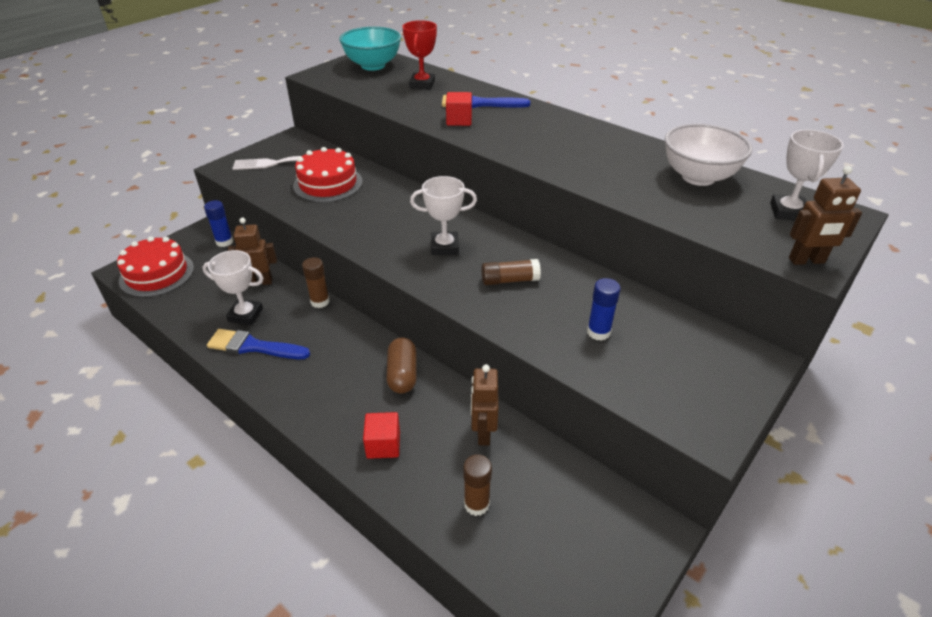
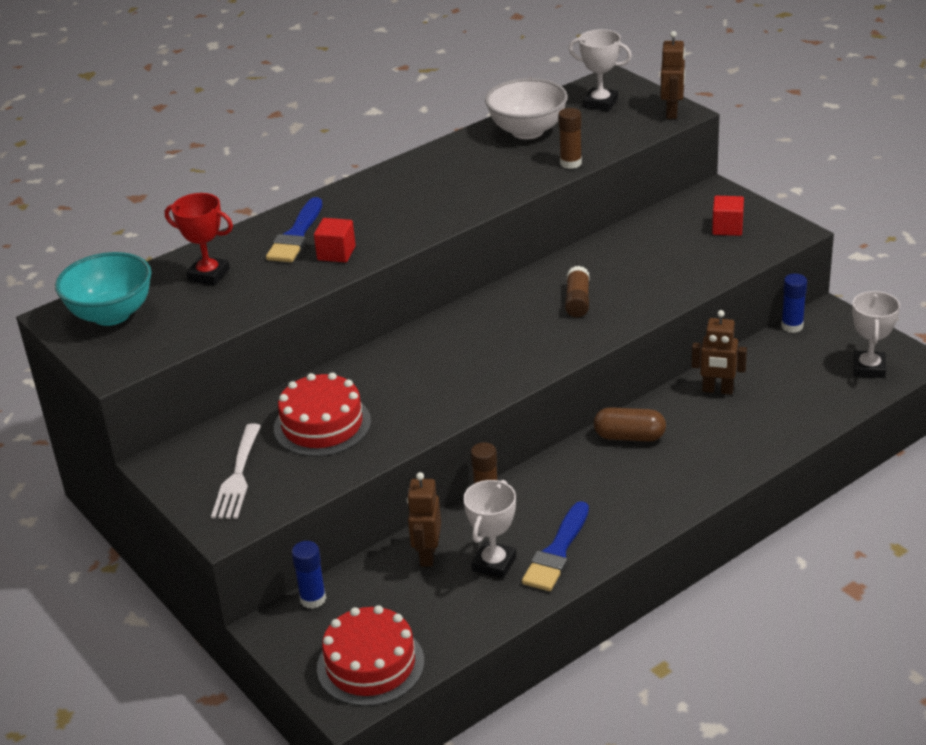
camera: 75 degrees left, 5 degrees down
red cube [363,412,400,459] -> red cube moved to [712,196,744,236]
white trophy [410,176,477,255] -> white trophy moved to [852,291,900,378]
brown glue stick [463,454,492,516] -> brown glue stick moved to [558,108,582,169]
blue glue stick [587,278,621,341] -> blue glue stick moved to [781,274,807,333]

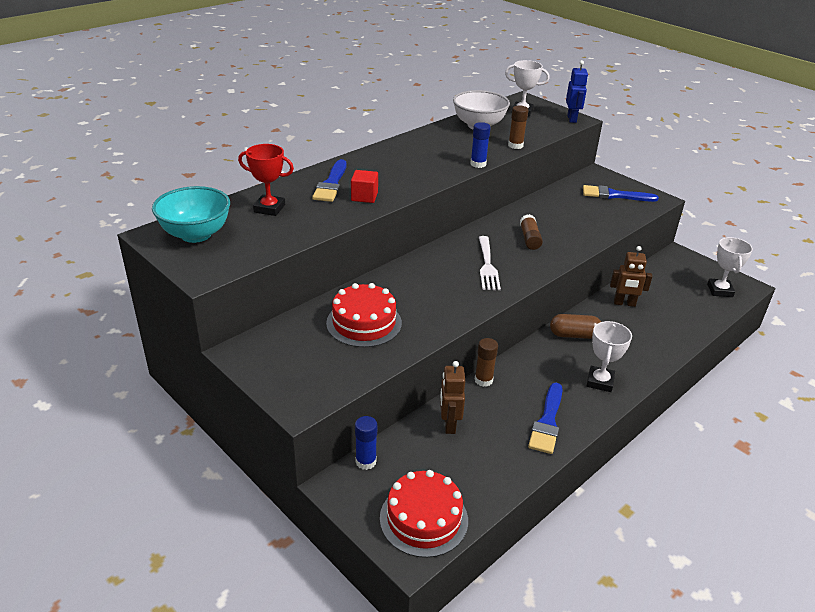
camera: 10 degrees left, 0 degrees up
white fork [211,424,261,519] -> white fork moved to [479,236,501,290]
white trophy [463,480,516,579] -> white trophy moved to [587,321,632,392]
brown robot [661,31,685,119] -> blue robot [566,60,588,123]
red cube [712,196,744,236] -> blue brush [583,185,659,202]
blue glue stick [781,274,807,333] -> blue glue stick moved to [470,122,491,168]

